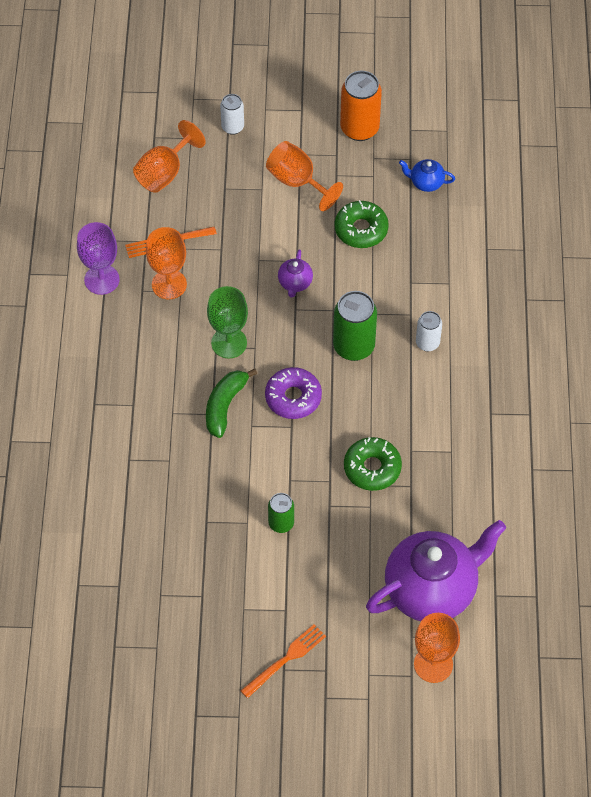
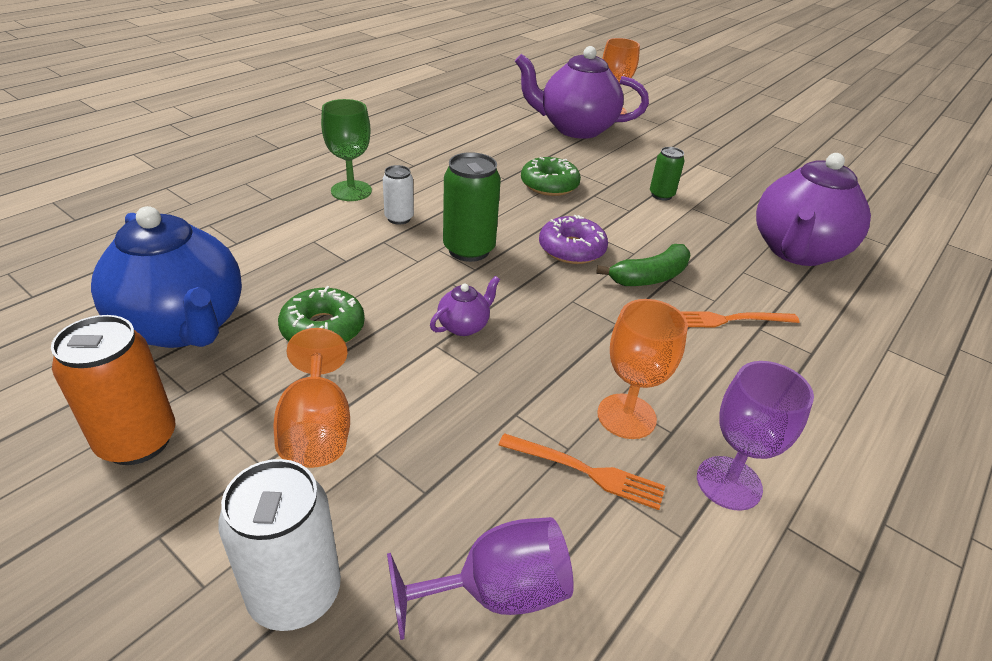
camera: 145 degrees left, 20 degrees down
orange goblet [133,120,206,193] -> purple goblet [387,517,574,640]
green goblet [207,286,248,359] -> green goblet moved to [321,99,372,201]
white can [220,94,244,135] -> white can [218,459,341,631], size x1.72
orange fork [241,624,326,698] -> orange fork moved to [681,311,799,327]
blue teapot [399,159,455,192] -> blue teapot [91,206,242,348], size x2.41
none -> purple teapot [756,153,871,266]

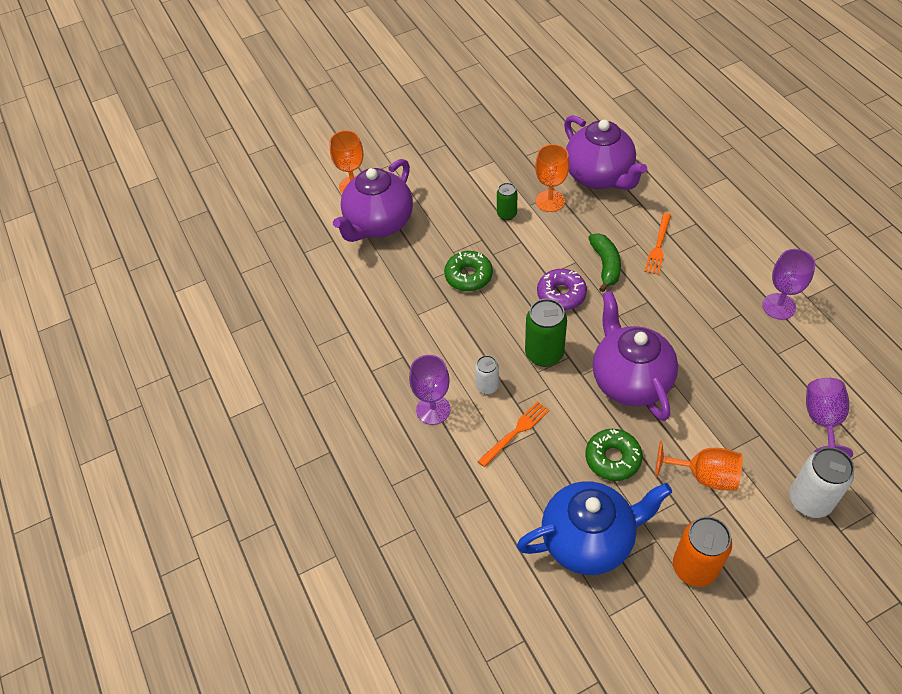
camera: 60 degrees left, 15 degrees up
green goblet [321,99,372,201] -> purple goblet [409,355,450,425]
purple teapot [430,276,500,336] -> purple teapot [593,291,678,421], size x2.41
orange fork [498,433,665,510] -> orange fork moved to [478,401,549,467]
orange goblet [597,299,688,439] -> orange goblet moved to [535,144,569,212]

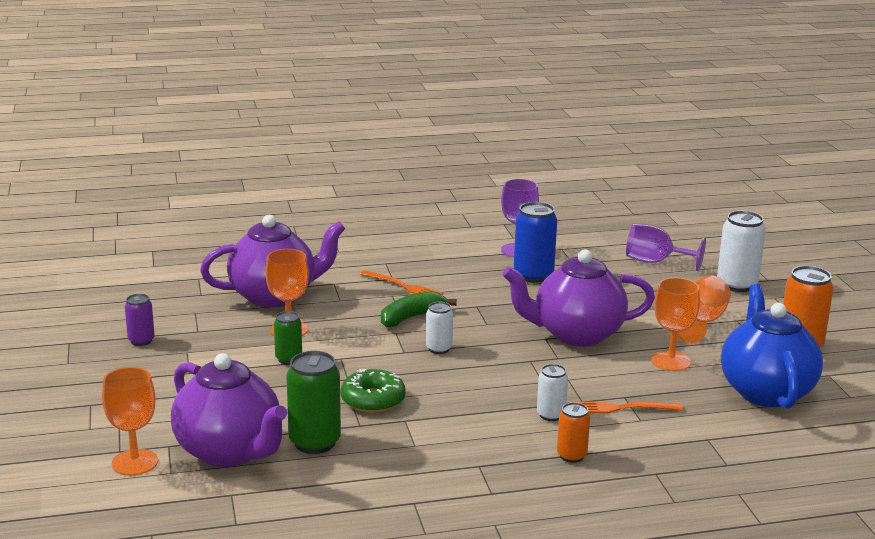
camera: 80 degrees left, 30 degrees down
purple goblet [409,355,450,425] -> orange can [557,402,590,463]
orange fork [478,401,549,467] -> orange fork turned 60 degrees counterclockwise [576,402,683,413]
green can [525,299,567,367] -> green can moved to [286,351,341,454]
purple donut [537,269,587,311] -> white can [426,302,453,354]
green donut [585,429,643,481] -> orange goblet [651,278,700,371]
green banana [588,233,621,292] -> green banana turned 45 degrees counterclockwise [381,291,457,327]
none -> purple can [125,294,155,346]
none -> blue can [514,202,557,283]

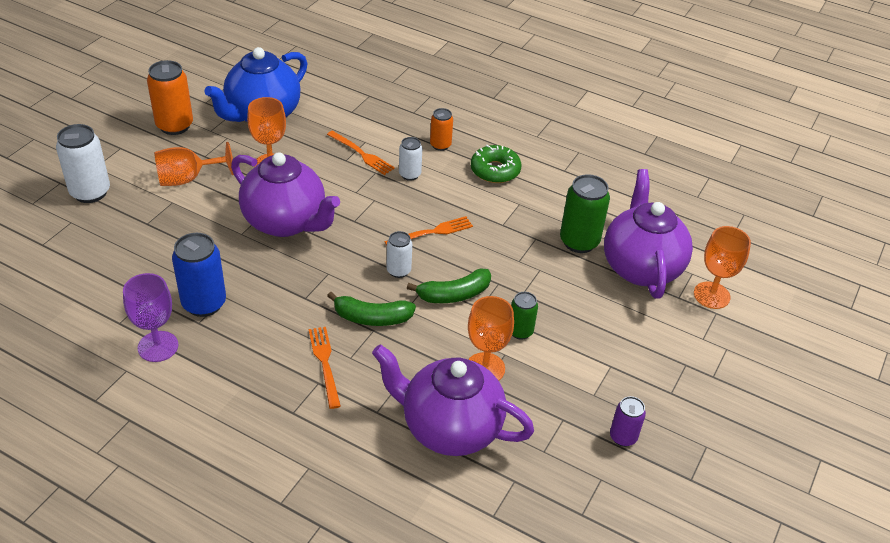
camera: 140 degrees left, 20 degrees up
green donut [341,369,406,413] -> green donut moved to [471,145,521,183]
purple goblet [626,224,706,271] -> none
none -> orange fork [384,216,473,246]
none -> green banana [407,269,491,303]

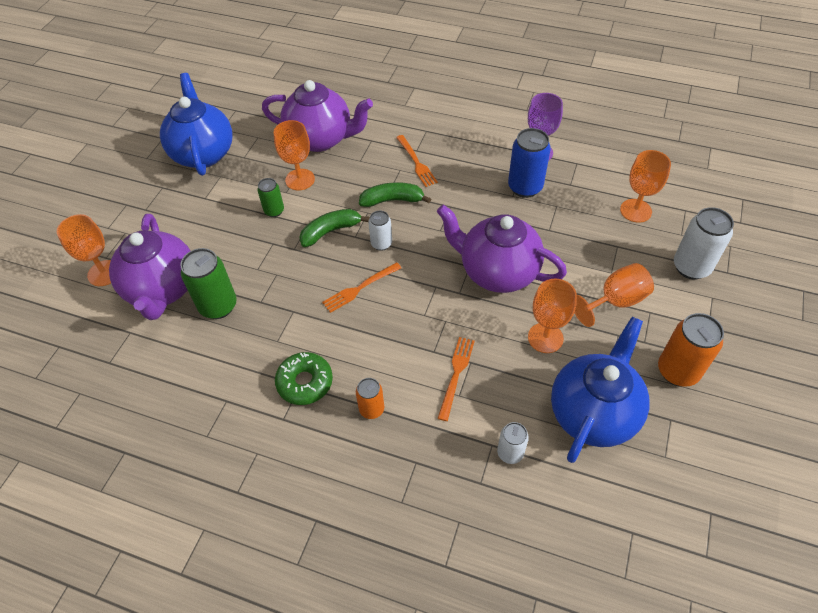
camera: 175 degrees right, 10 degrees up
orange fork [327,131,395,175] -> orange fork turned 75 degrees clockwise [437,337,475,421]
white can [399,137,422,181] -> white can moved to [497,422,529,464]
purple can [610,396,646,447] -> blue teapot [160,73,232,176]
none -> orange goblet [620,150,671,223]

